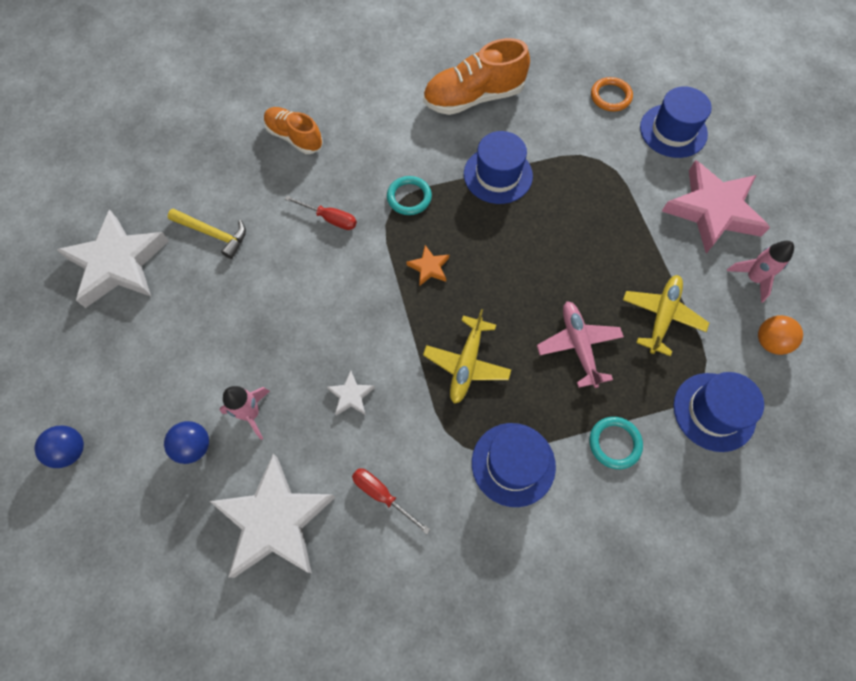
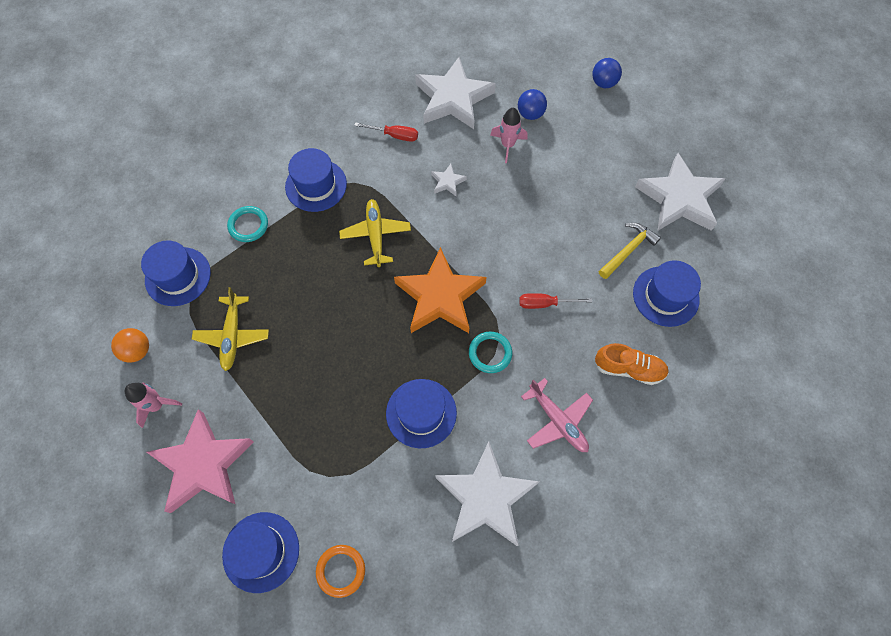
camera: 155 degrees right, 0 degrees up
yellow hammer [168,208,246,259] -> yellow hammer turned 135 degrees clockwise [599,223,661,279]
orange star [407,245,449,286] -> orange star [394,247,487,333], size x2.36
orange shoe [423,38,530,115] -> white star [435,442,539,546]
pink plane [537,301,624,388] -> pink plane moved to [521,378,593,452]
none -> blue hat [633,260,701,327]

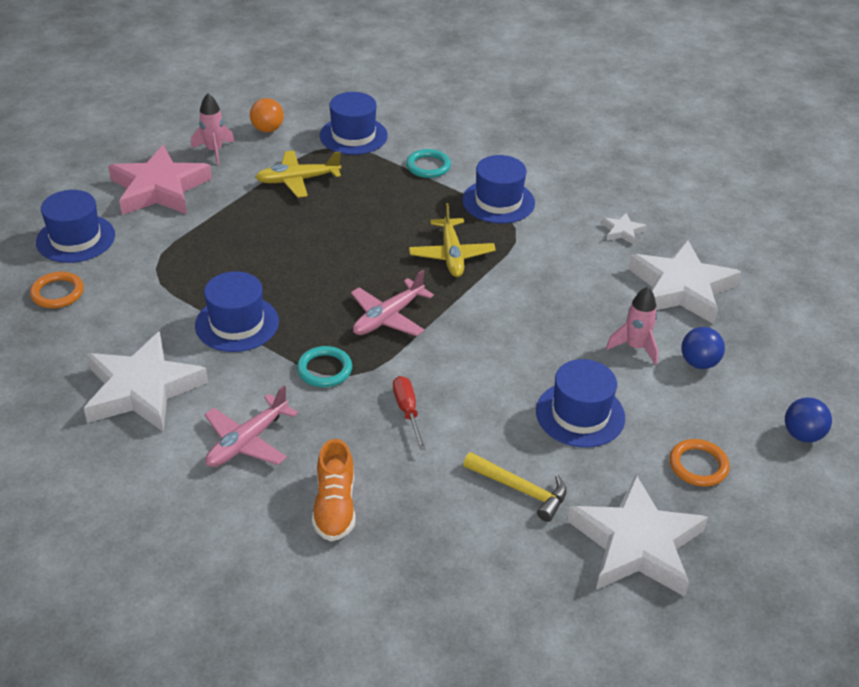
camera: 75 degrees right, 25 degrees down
yellow plane [339,199,411,267] -> yellow plane turned 105 degrees clockwise [409,203,496,277]
red screwdriver [354,122,418,142] -> none
orange star [394,247,487,333] -> pink plane [351,270,434,336]
white star [431,164,467,197] -> white star moved to [602,213,647,245]
blue hat [633,260,701,327] -> blue hat moved to [536,359,625,448]
none -> orange ring [670,439,730,486]

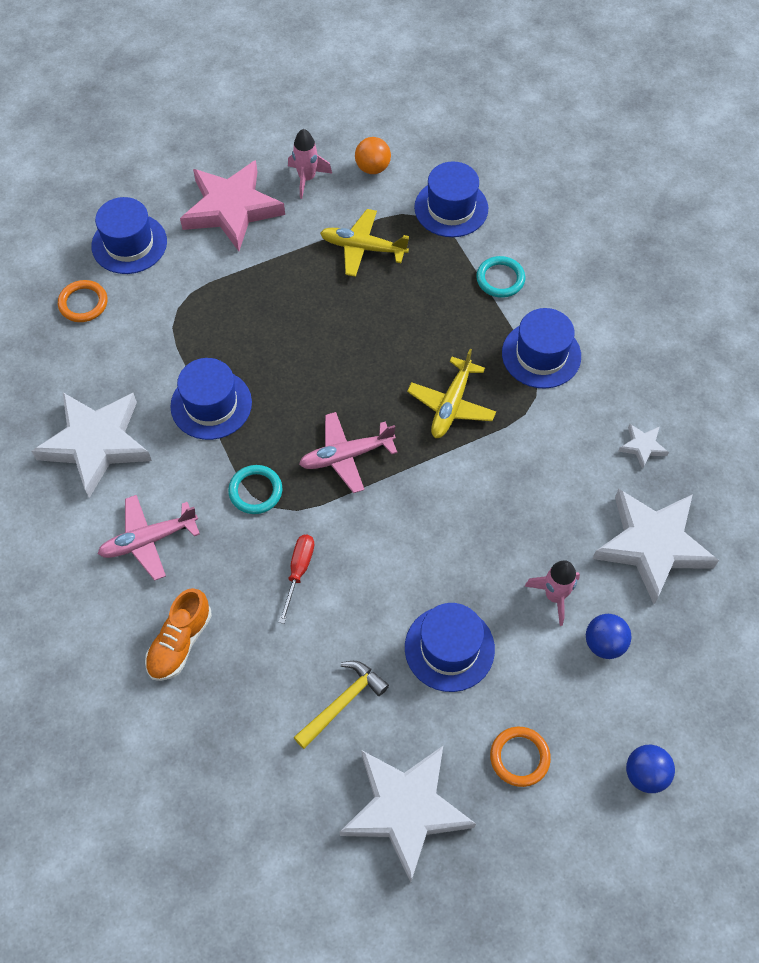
camera: 30 degrees right, 20 degrees up
yellow hammer [463,452,567,522] -> yellow hammer turned 105 degrees counterclockwise [293,661,389,749]

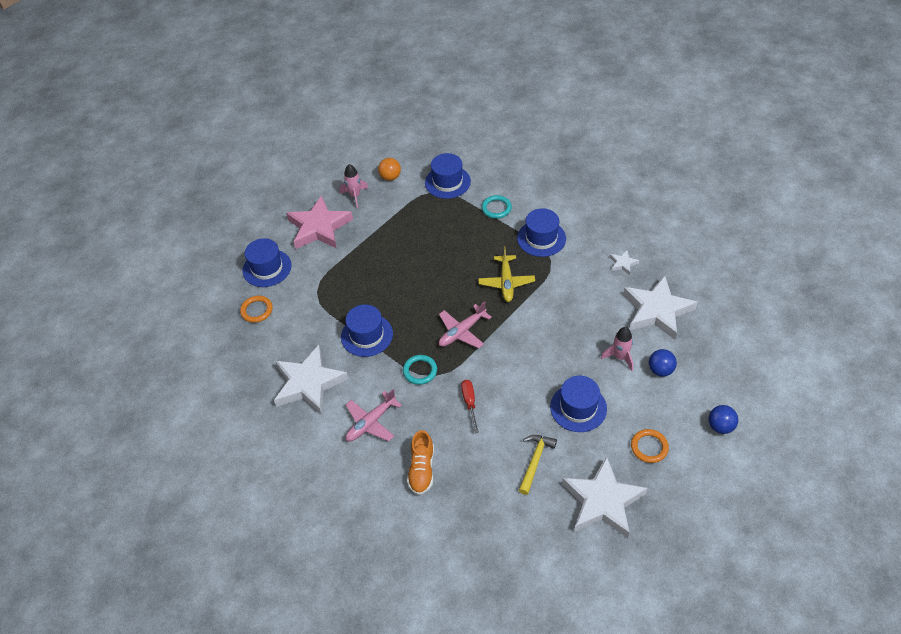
camera: 20 degrees left, 10 degrees down
yellow plane [320,209,409,277] -> none

